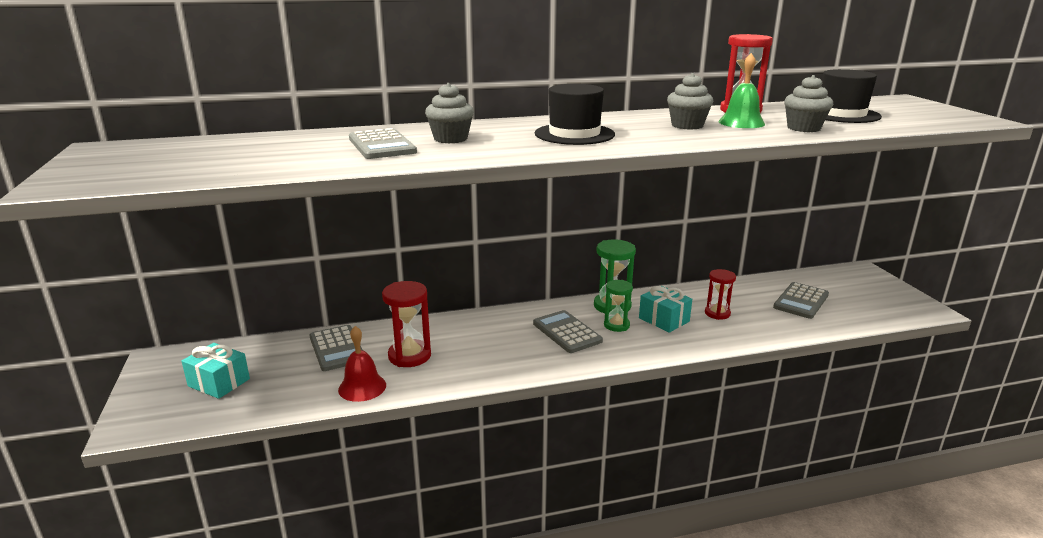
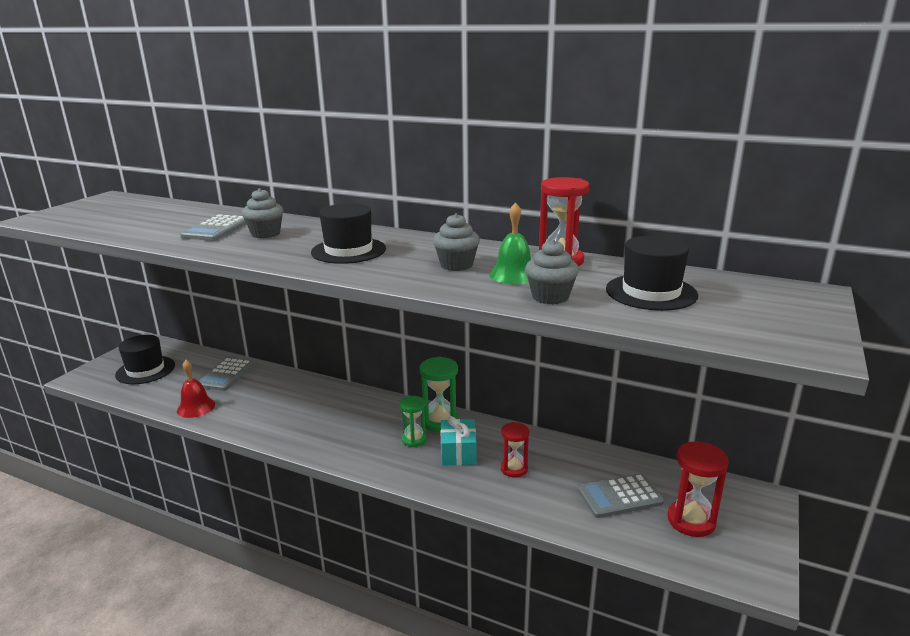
camera: 40 degrees right, 0 degrees up
turquoise gift [182,343,250,399] -> black hat [115,335,175,384]
red hourglass [382,281,431,367] -> red hourglass moved to [667,441,729,537]
grey calculator [533,310,603,353] -> none

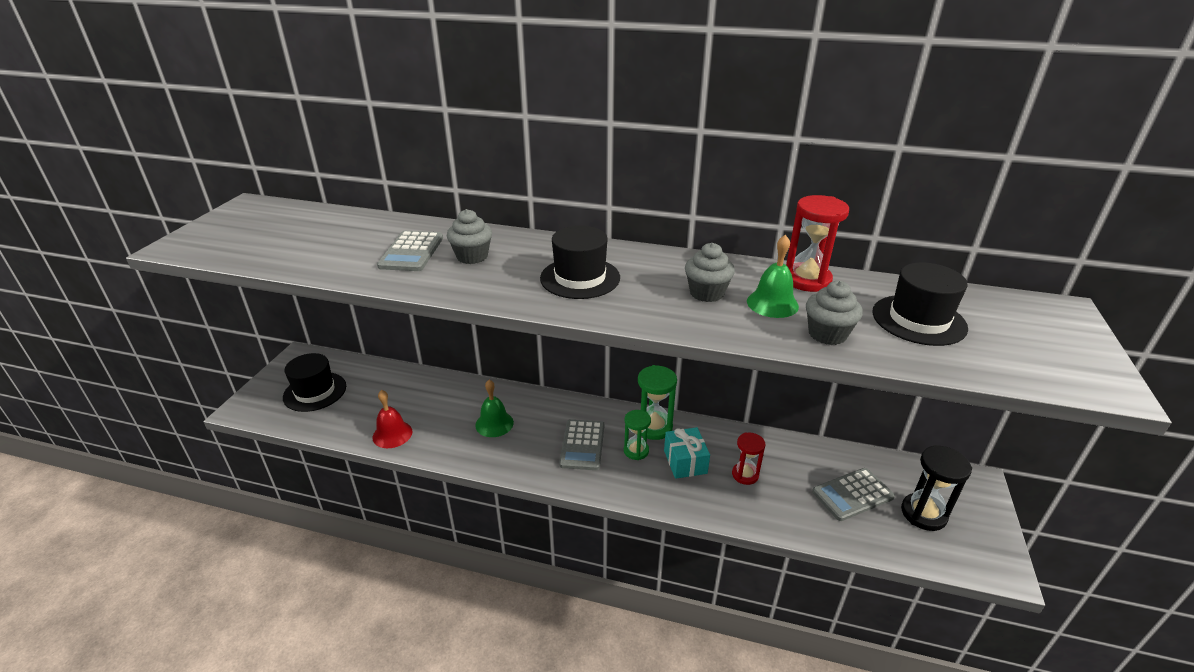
camera: 10 degrees left, 10 degrees up
grey calculator [199,357,254,391] -> grey calculator moved to [559,419,604,470]
red hourglass [667,441,729,537] -> black hourglass [901,445,972,531]
none -> green bell [475,380,514,437]

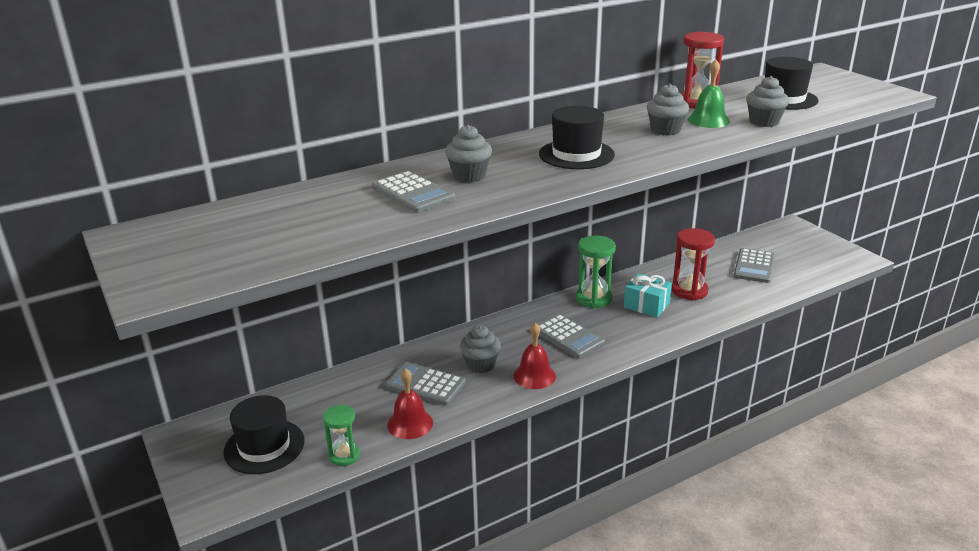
camera: 45 degrees left, 5 degrees down
green bell [475,380,514,437] -> grey cupcake [460,325,501,373]
green hourglass [624,410,651,460] -> green hourglass moved to [323,404,360,466]
red hourglass [732,432,766,485] -> red hourglass [672,228,715,301], size x1.52
black hourglass [901,445,972,531] -> none
none -> grey calculator [386,362,466,406]
none -> red bell [514,323,556,389]

